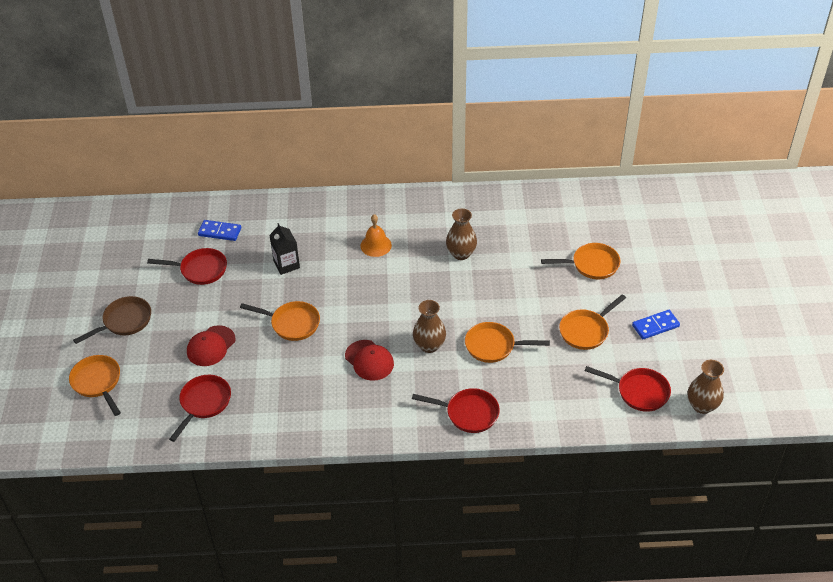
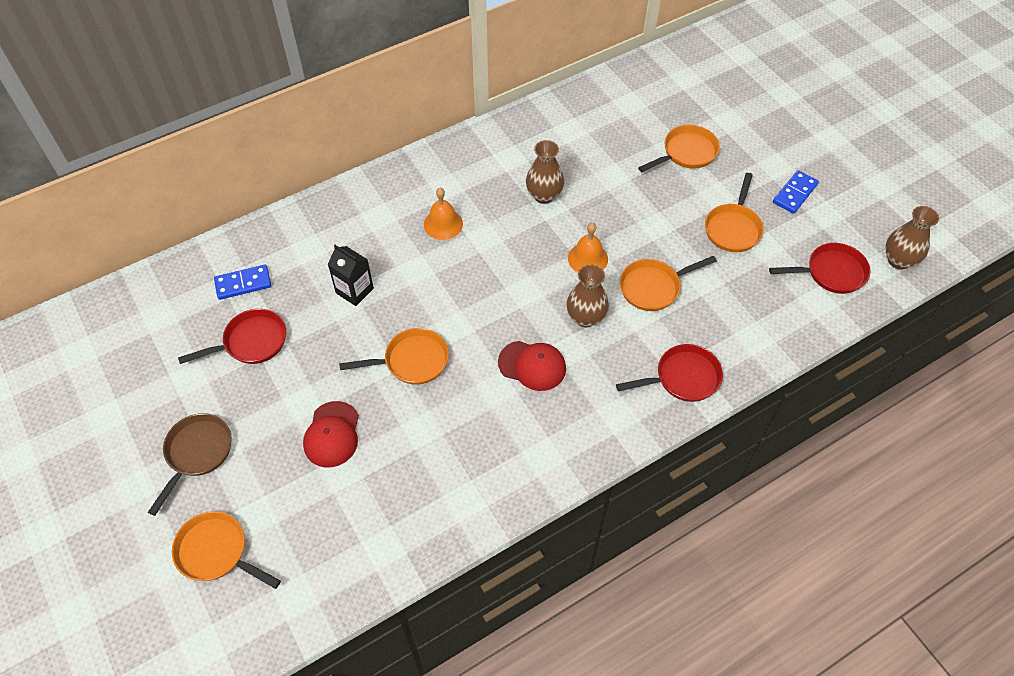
camera: 30 degrees left, 10 degrees up
red pan [169,375,231,442] -> none
none -> orange bell [568,223,608,272]

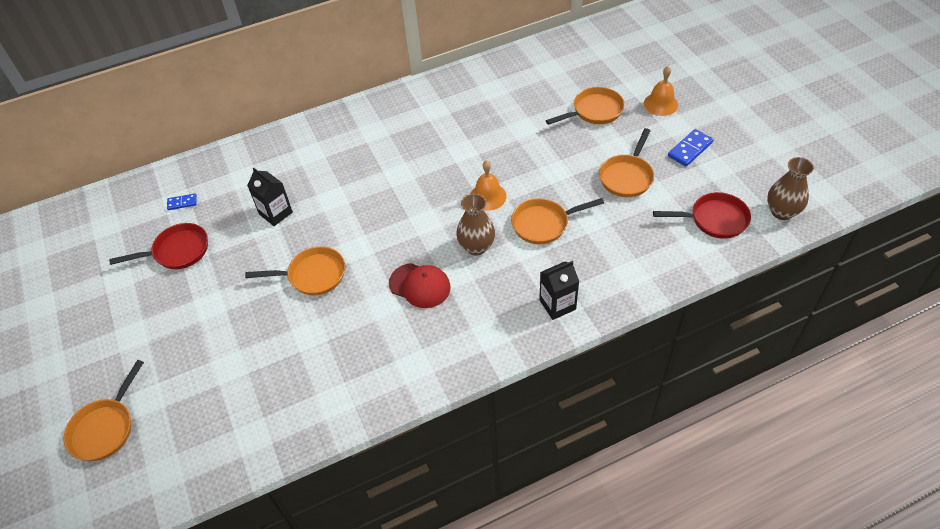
camera: 10 degrees right, 5 degrees down
brown pan [148,413,232,516] -> none
orange pan [172,511,281,589] -> orange pan turned 105 degrees counterclockwise [64,360,144,461]
blue domino [214,264,271,300] -> blue domino [167,194,197,210], size x0.61
red cap [303,401,359,468] -> none
orange bell [424,188,463,240] -> orange bell moved to [644,66,678,116]
brown vase [526,140,564,204] -> none
red pan [616,344,723,402] -> black carton [539,261,579,320]

